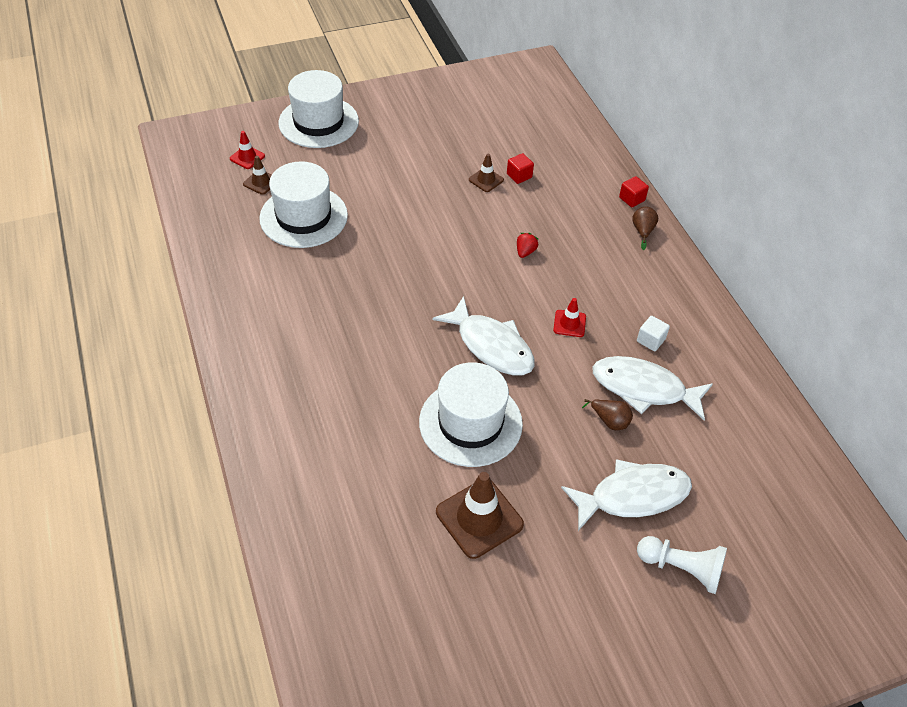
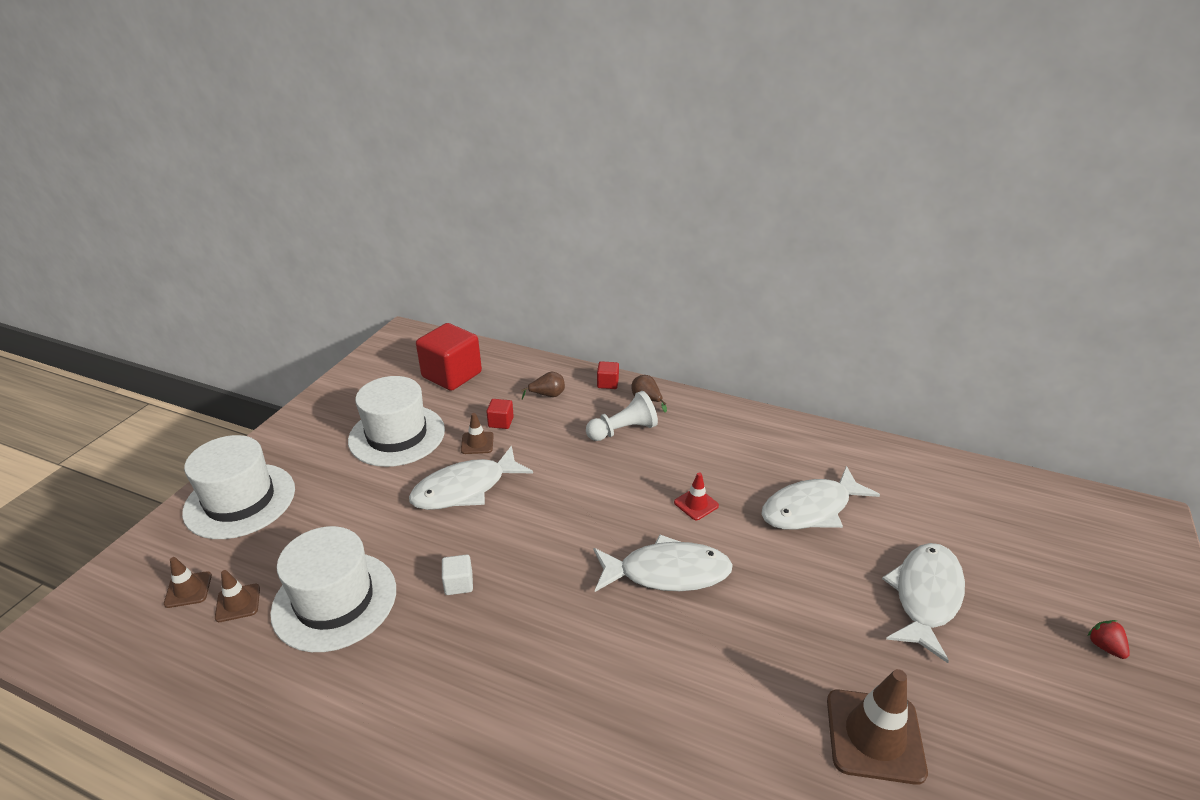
camera: 45 degrees left, 15 degrees down
red traffic cone [230,131,265,169] -> brown traffic cone [164,557,212,608]
white hat [419,362,523,467] -> white hat moved to [348,376,445,467]
red strawberry [517,233,538,258] -> red strawberry moved to [1088,620,1130,659]
brown pear [582,399,633,430] -> brown pear moved to [521,372,565,400]
white cube [637,316,670,351] -> white cube moved to [442,554,473,595]
white pawn [637,536,727,594] -> white pawn moved to [586,391,658,441]
none -> white fish [409,446,533,510]
none -> red cube [416,323,482,391]

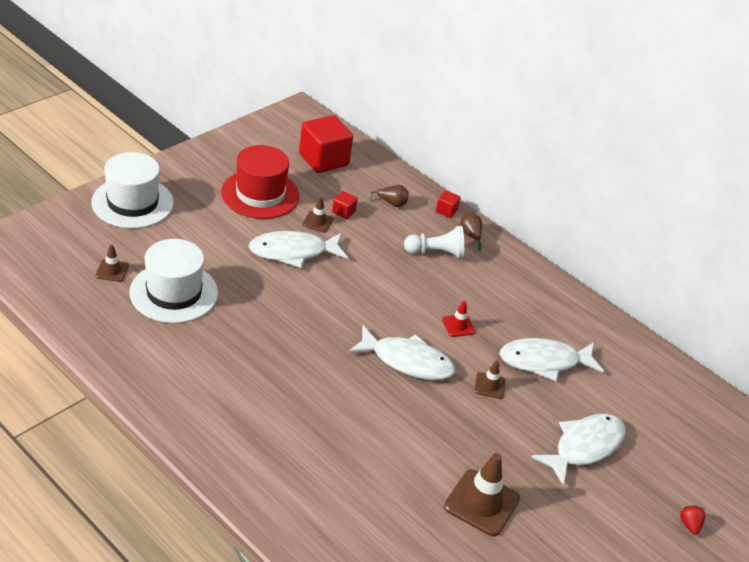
camera: 15 degrees right, 5 degrees up
brown traffic cone [164,557,212,608] -> brown traffic cone moved to [475,360,505,399]
white hat [348,376,445,467] -> red hat [221,145,300,219]
white cube [442,554,473,595] -> none

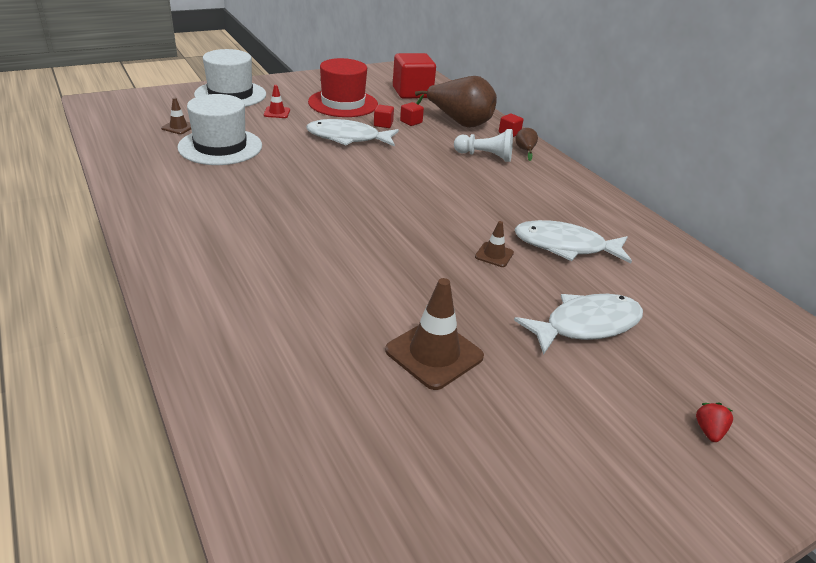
camera: 20 degrees right, 5 degrees down
brown traffic cone [302,197,333,233] -> red cube [374,105,394,128]
white fish [348,325,455,380] -> none
brown pear [369,185,409,207] -> brown pear [415,76,497,128], size x2.36
red traffic cone [442,301,475,337] -> red traffic cone moved to [264,85,290,118]

